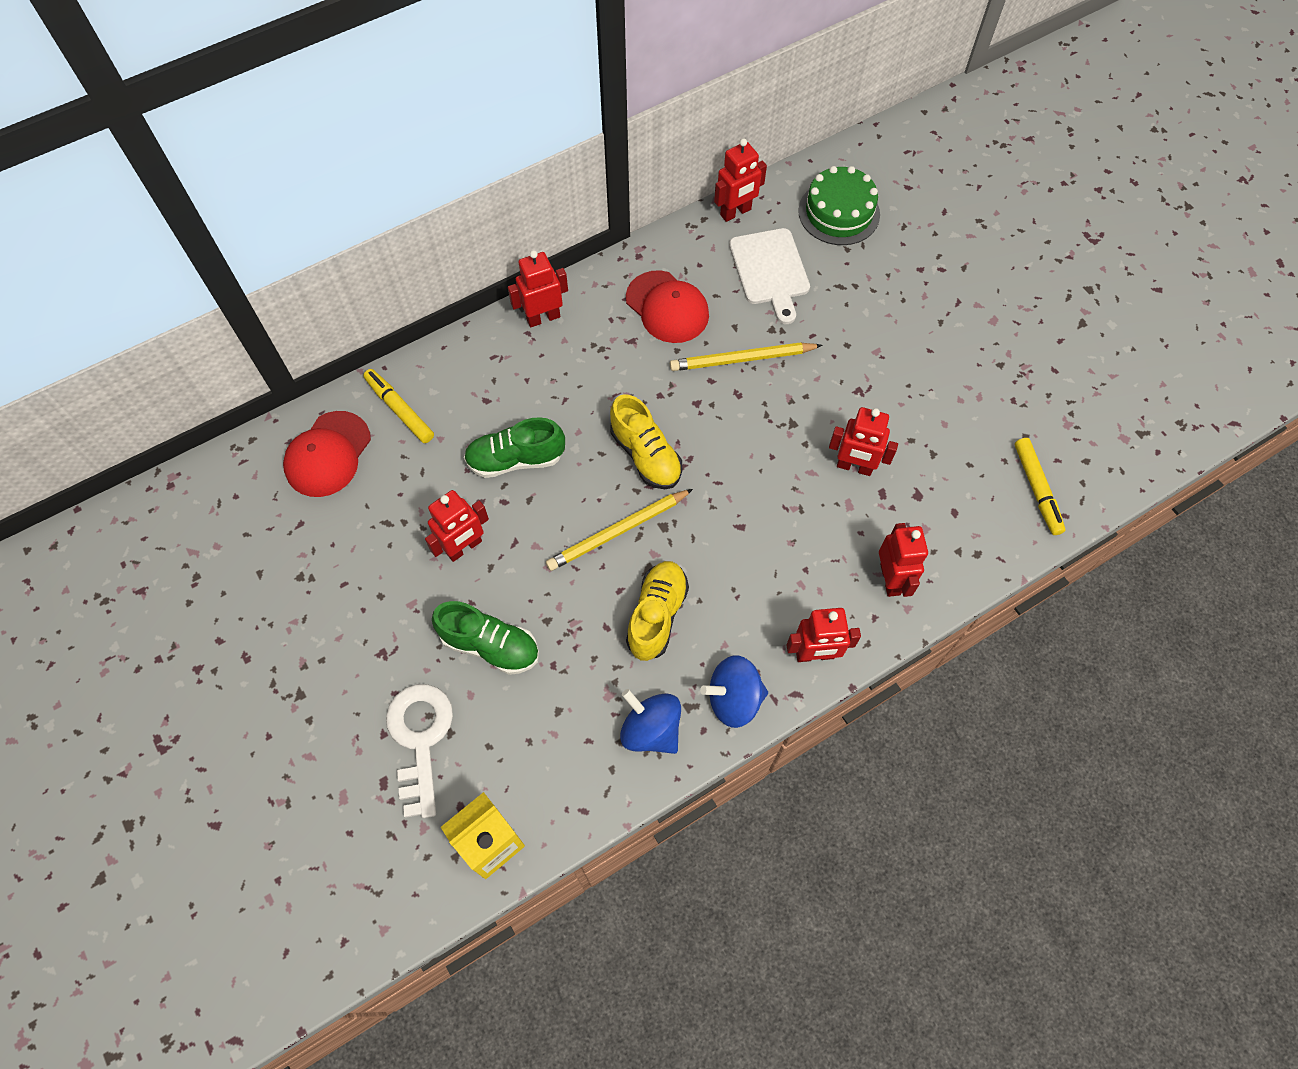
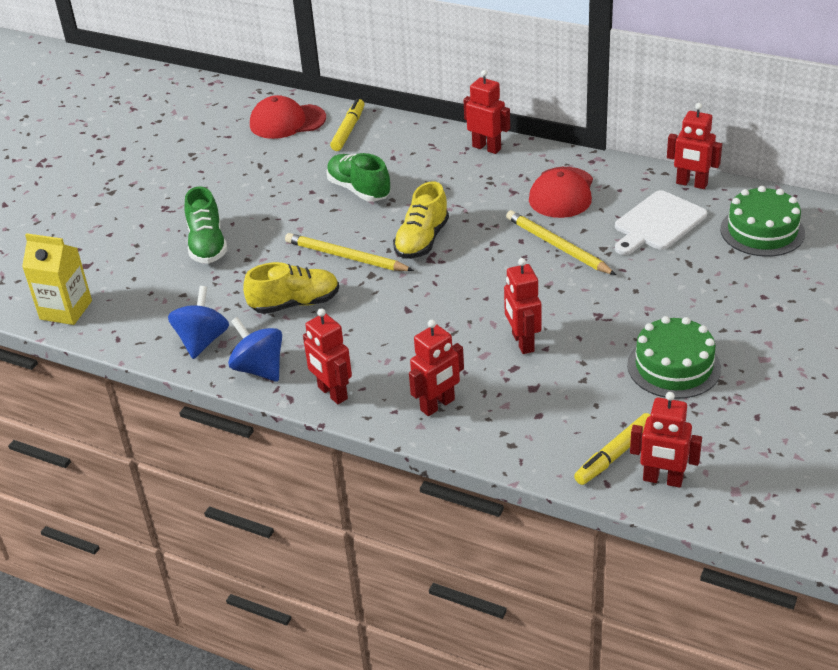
camera: 60 degrees right, 25 degrees down
white key [386,684,453,818] -> none
red robot [425,490,489,562] -> red robot moved to [630,392,702,488]
none -> green cake [627,316,721,399]

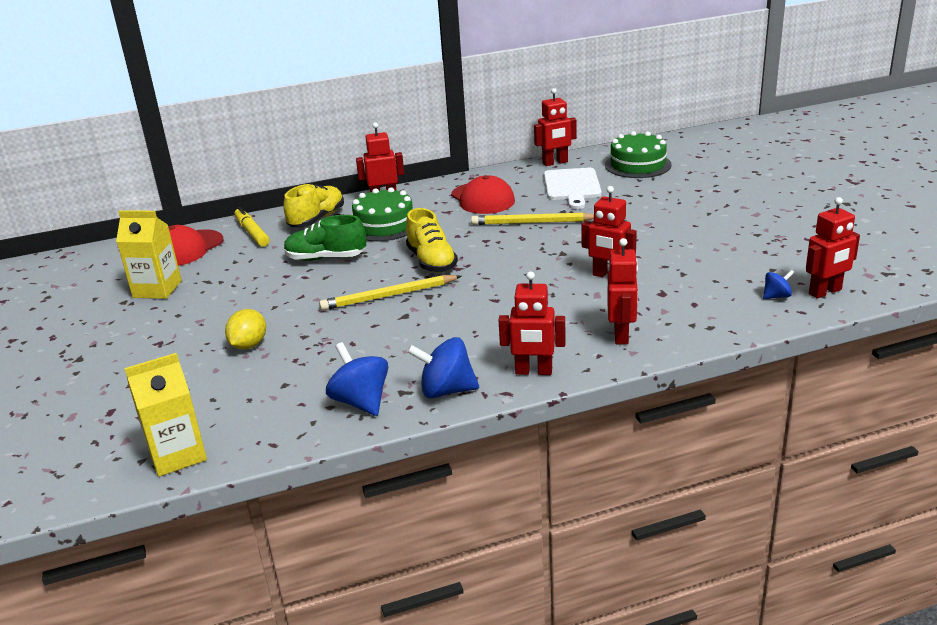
camera: 45 degrees left, 10 degrees down
green shoe [185,187,228,264] -> yellow lemon [225,309,266,350]
yellow shoe [243,262,339,314] -> yellow shoe moved to [283,184,344,227]
yellow marker [574,413,650,485] -> blue spinning top [763,270,795,299]
green cake [627,316,721,399] -> green cake moved to [352,187,413,242]
none -> yellow carton [116,210,182,299]

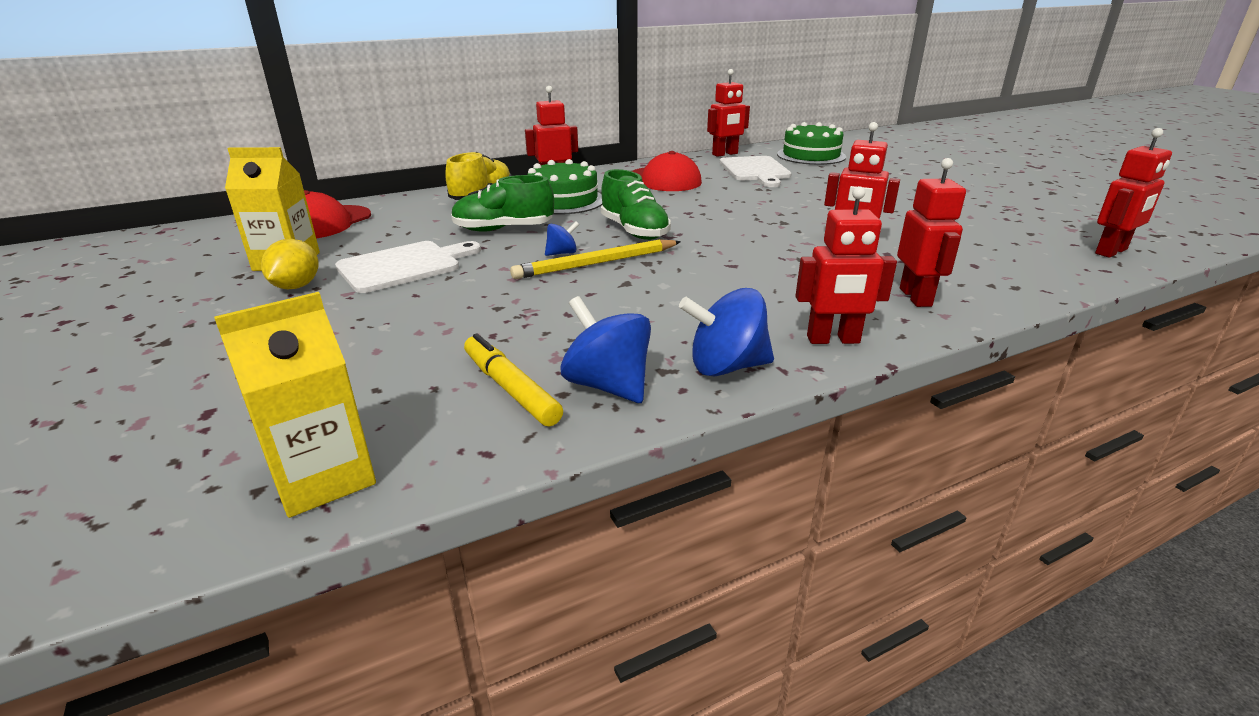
camera: 10 degrees left, 0 degrees up
yellow lemon [225,309,266,350] -> yellow lemon moved to [261,239,319,289]
yellow marker [234,207,270,247] -> yellow marker moved to [464,333,563,427]
yellow shoe [406,208,458,273] -> green shoe [601,169,671,240]
yellow pencil [471,213,594,225] -> none
blue spinning top [763,270,795,299] -> blue spinning top moved to [545,221,579,256]
none -> white cutting board [335,241,481,293]

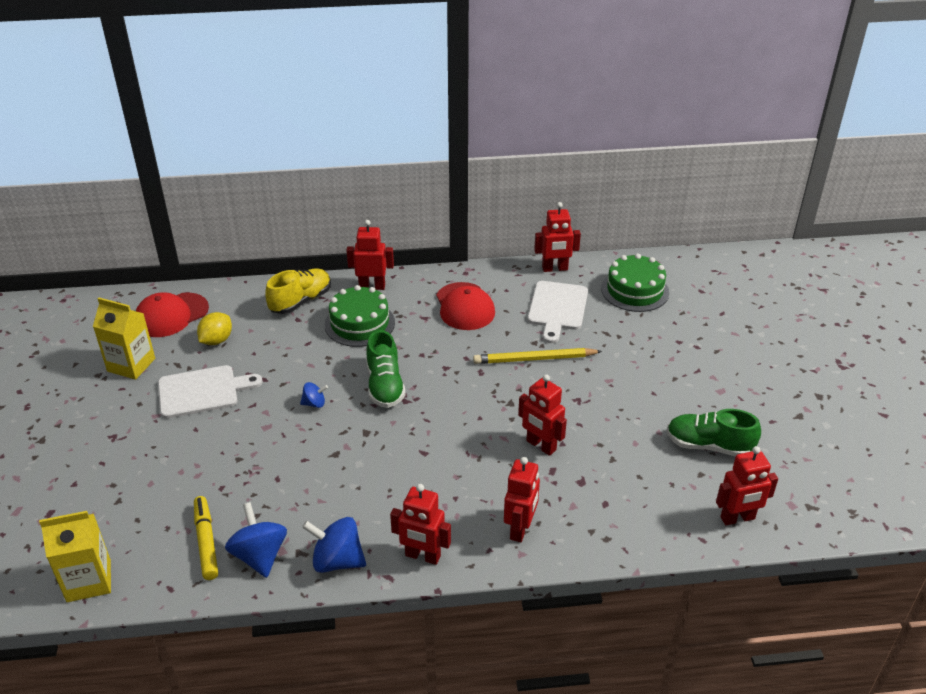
camera: 20 degrees right, 10 degrees up
yellow lemon [261,239,319,289] -> yellow lemon moved to [197,312,232,345]
green shoe [451,175,554,232] -> green shoe moved to [667,409,761,456]
yellow pencil [510,239,681,279] -> yellow pencil moved to [473,348,602,364]

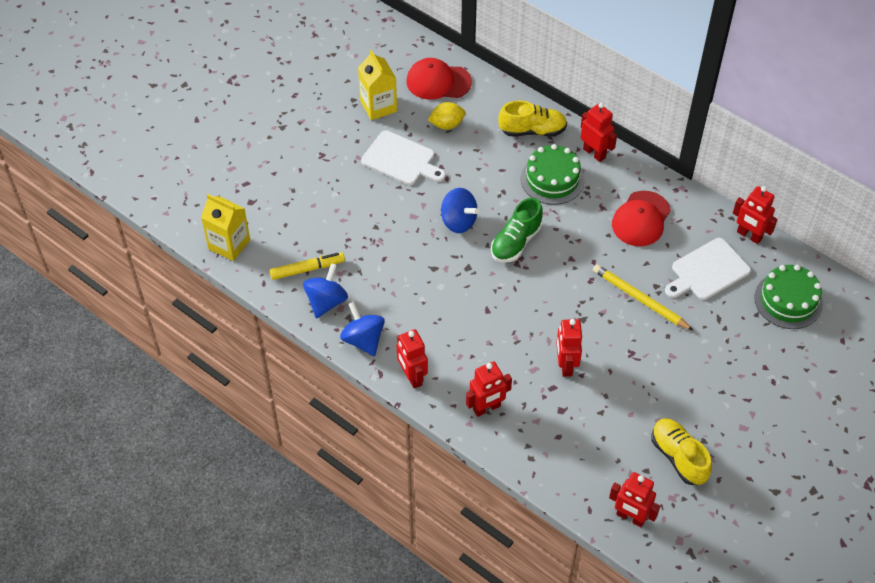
camera: 45 degrees right, 15 degrees up
yellow marker [194,496,218,580] -> yellow marker turned 45 degrees clockwise [270,252,345,280]
blue spinning top [300,382,328,408] -> blue spinning top [441,188,479,233], size x1.84
green shoe [667,409,761,456] -> yellow shoe [652,418,712,485]

